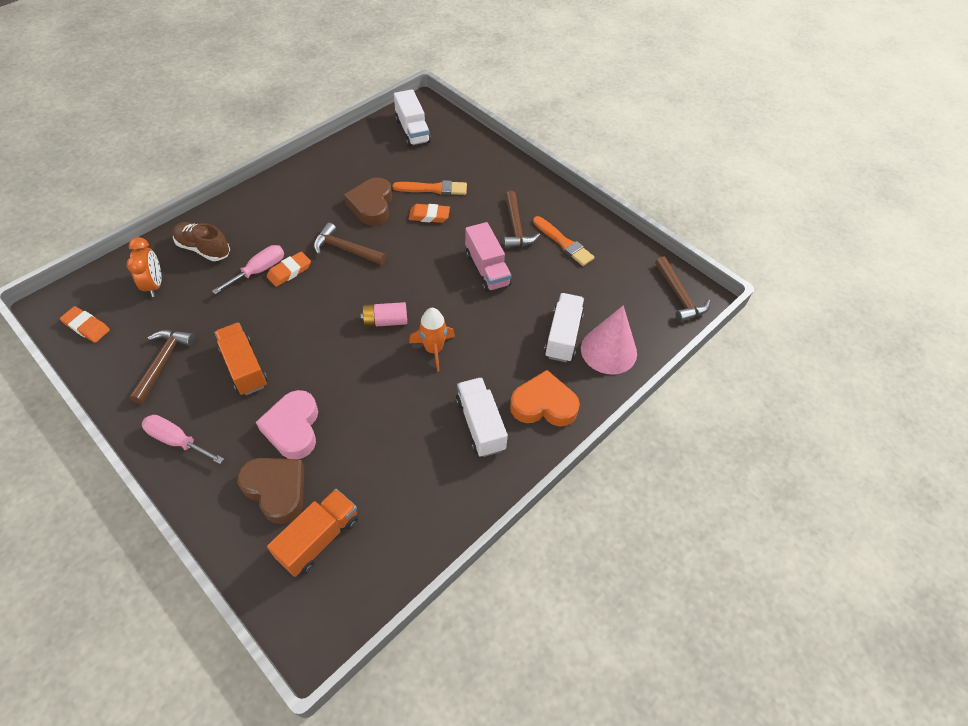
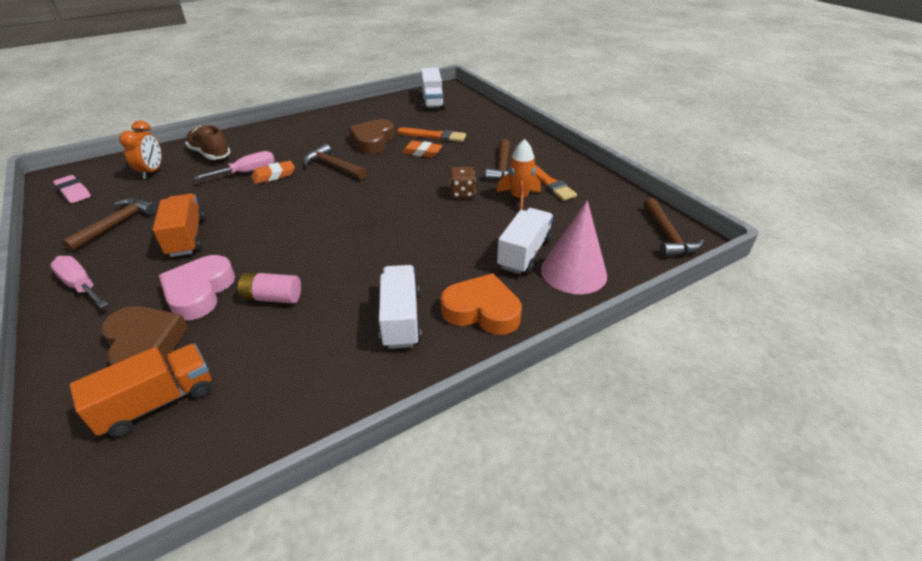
camera: 15 degrees right, 15 degrees down
orange eraser [60,306,110,343] -> pink eraser [53,175,91,203]
pink battery [361,302,407,327] -> pink battery moved to [238,272,301,303]
orange rocket [409,308,455,372] -> orange rocket moved to [497,139,541,210]
pink truck [465,222,512,292] -> brown dice [450,167,476,198]

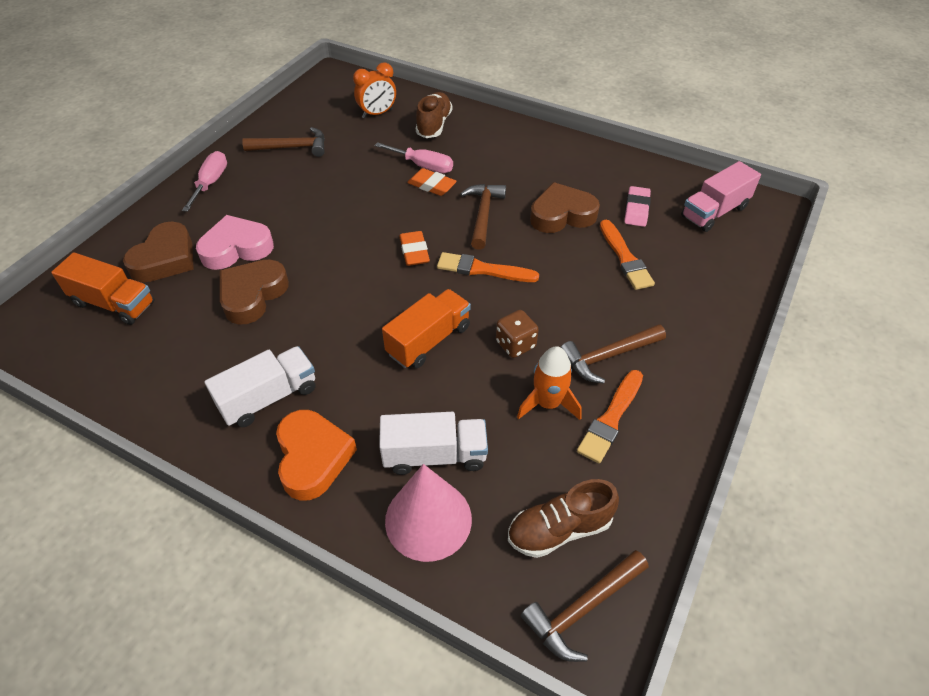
camera: 60 degrees right, 10 degrees up
pink eraser [53,175,91,203] -> pink eraser moved to [624,186,651,227]
orange truck [152,194,205,257] -> orange truck moved to [382,289,471,368]
pink battery [238,272,301,303] -> brown heart [220,259,289,325]
orange eraser [402,141,443,158] -> orange eraser moved to [399,231,430,266]
white truck [420,68,445,110] -> pink truck [681,161,761,232]
none -> orange brush [437,252,539,282]
none -> brown shoe [508,479,619,558]

